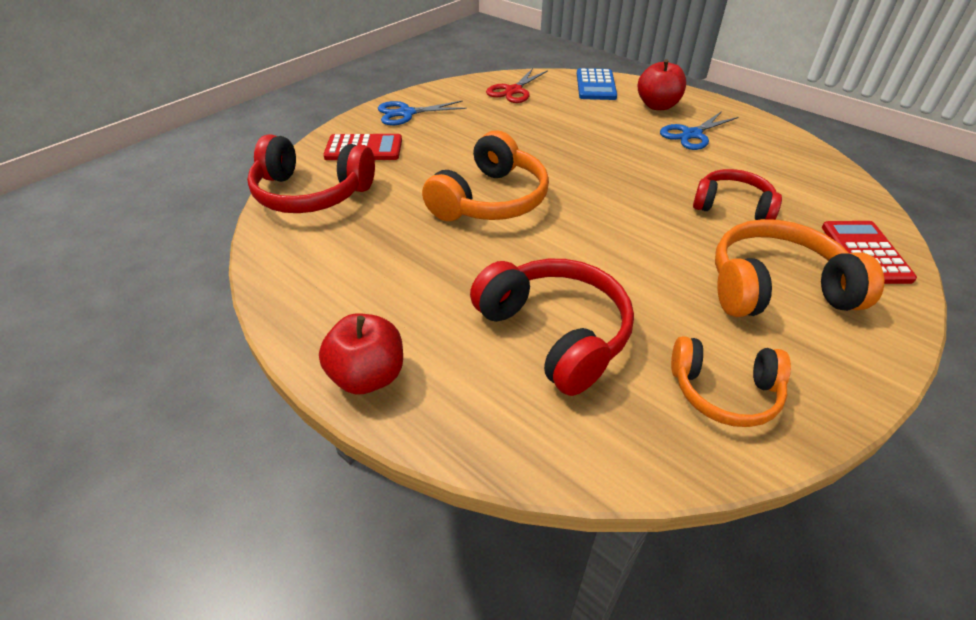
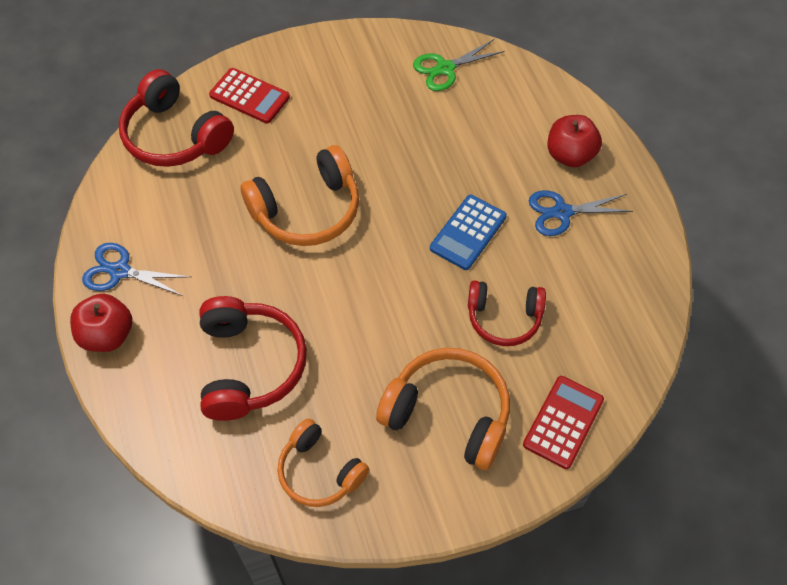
camera: 30 degrees right, 15 degrees up
blue scissors [378,101,467,125] -> blue scissors moved to [82,243,191,296]
red scissors [486,68,548,103] -> green scissors [413,39,505,91]
blue calculator [577,68,617,100] -> blue calculator moved to [430,195,507,270]
red headphones [693,169,782,220] -> red headphones turned 135 degrees clockwise [468,280,546,346]

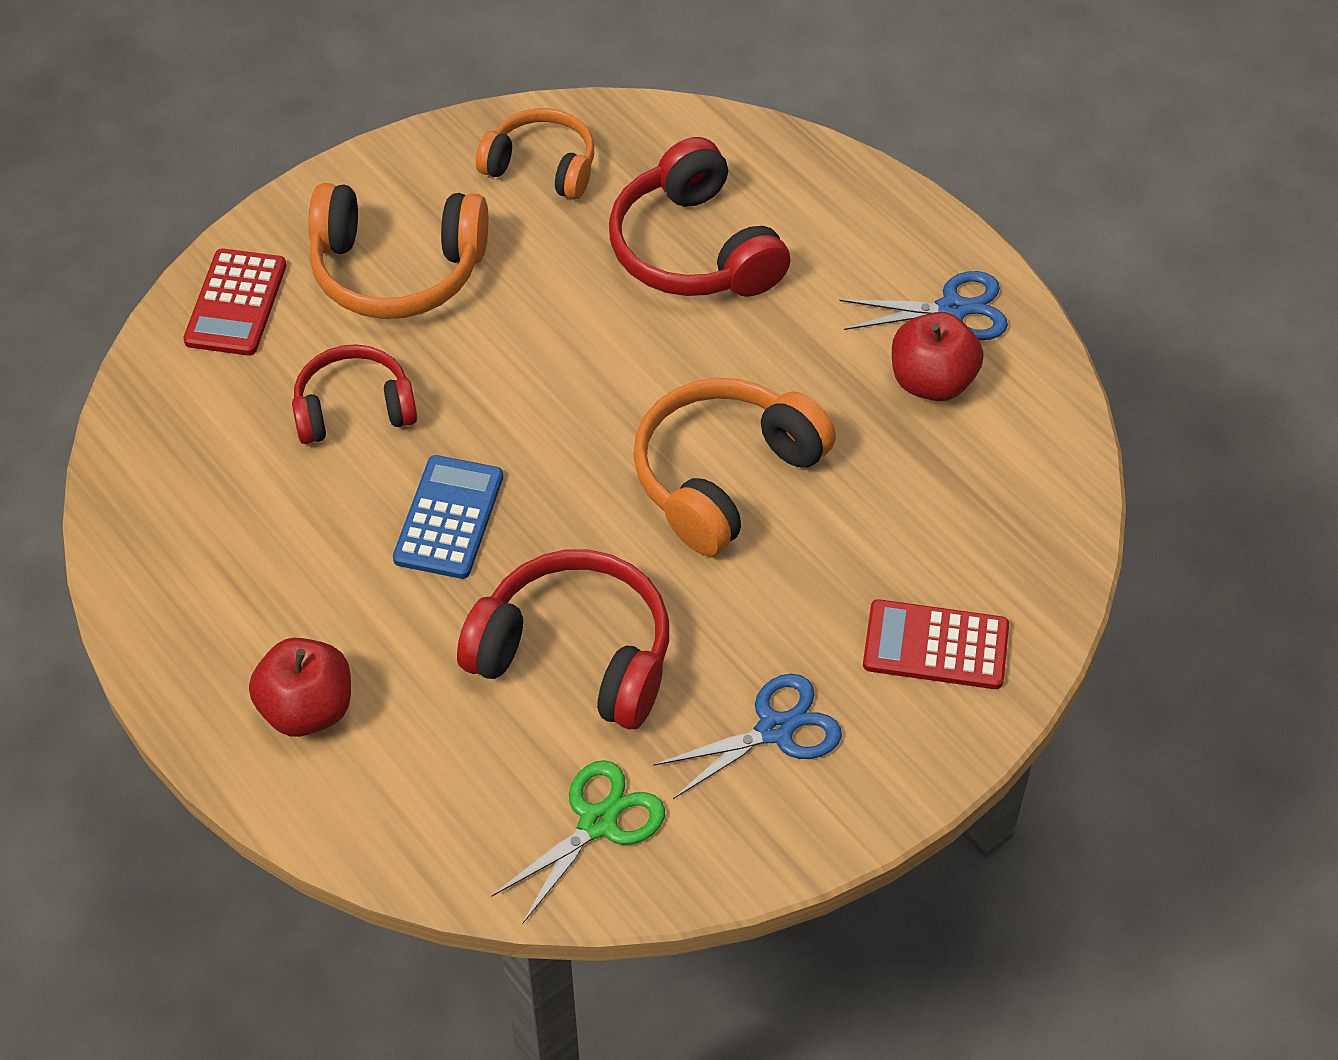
camera: 160 degrees right, 5 degrees down
red apple [70,294,132,352] -> red apple moved to [892,312,984,401]
red headphones [119,69,234,167] -> red headphones moved to [457,549,669,730]
blue scissors [529,190,633,236] -> blue scissors moved to [653,674,842,799]

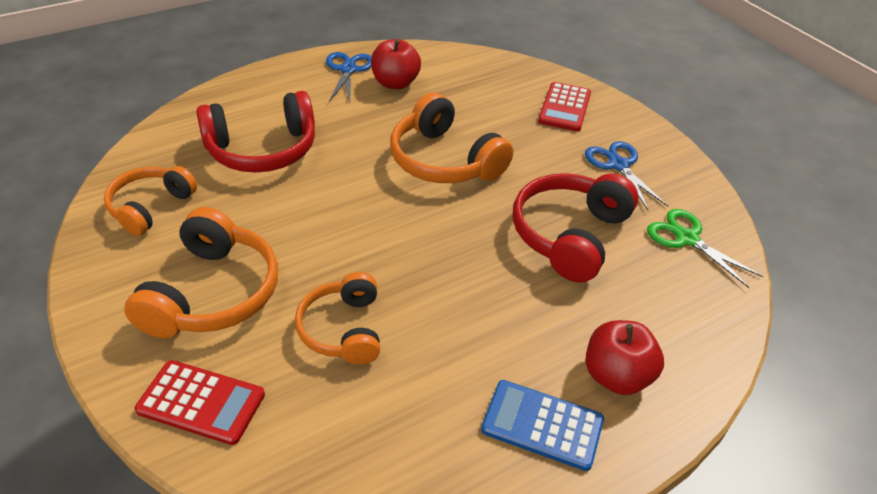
camera: 85 degrees left, 10 degrees down
red headphones [292,344,417,444] -> orange headphones [295,272,380,365]
blue calculator [393,455,503,579] -> blue calculator moved to [481,380,604,471]

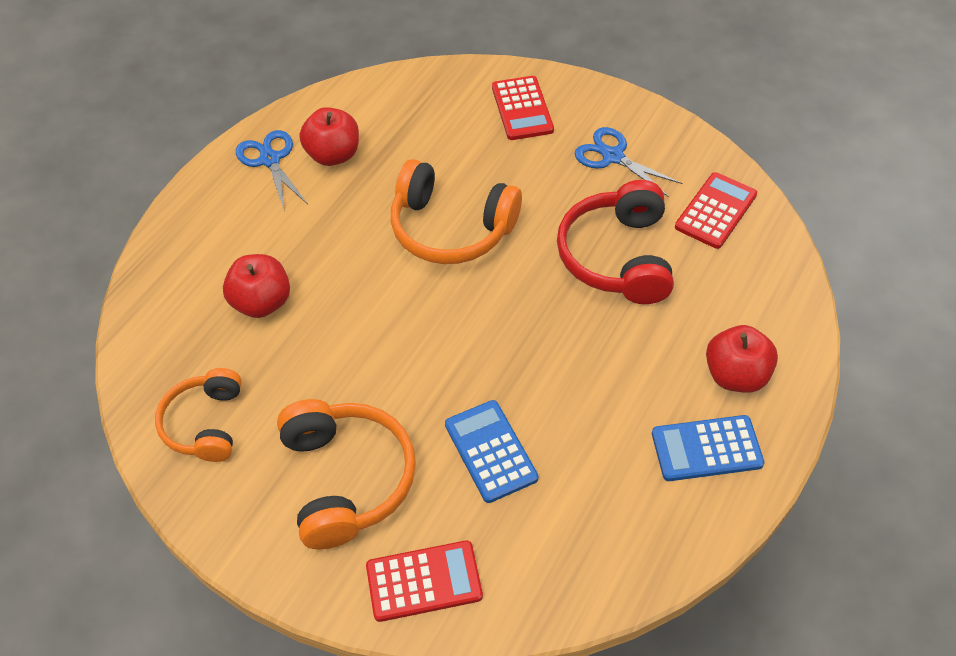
camera: 25 degrees left, 10 degrees up
red headphones [196,91,315,173] -> red apple [223,254,290,318]
orange headphones [295,272,380,365] -> blue calculator [445,400,538,503]
green scissors [647,209,763,288] -> red calculator [675,172,757,249]

